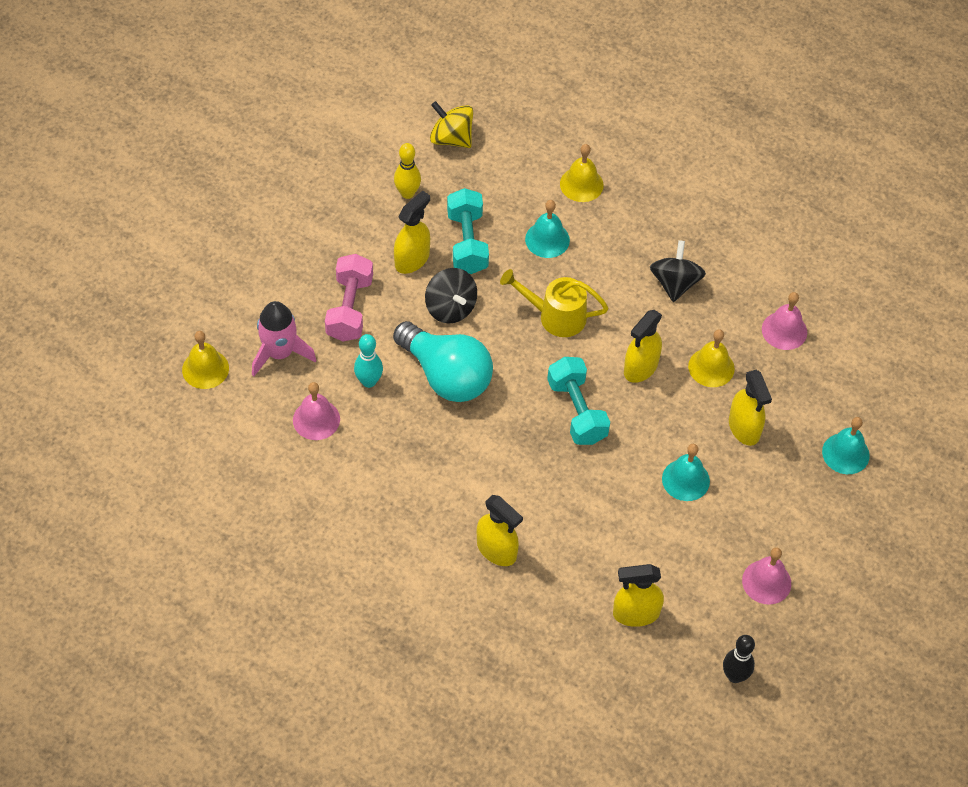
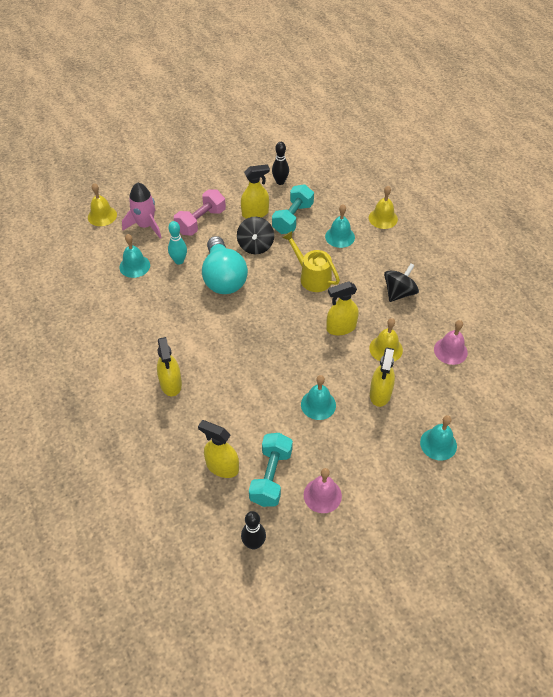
camera: 35 degrees right, 5 degrees down
pink bell [293,382,340,440] -> turquoise bell [119,234,150,278]
yellow bowling pin [394,143,421,199] -> black bowling pin [272,142,289,185]
yellow spinning top [430,101,473,148] -> none
turquoise dumbbell [547,357,610,445] -> turquoise dumbbell moved to [249,433,293,507]

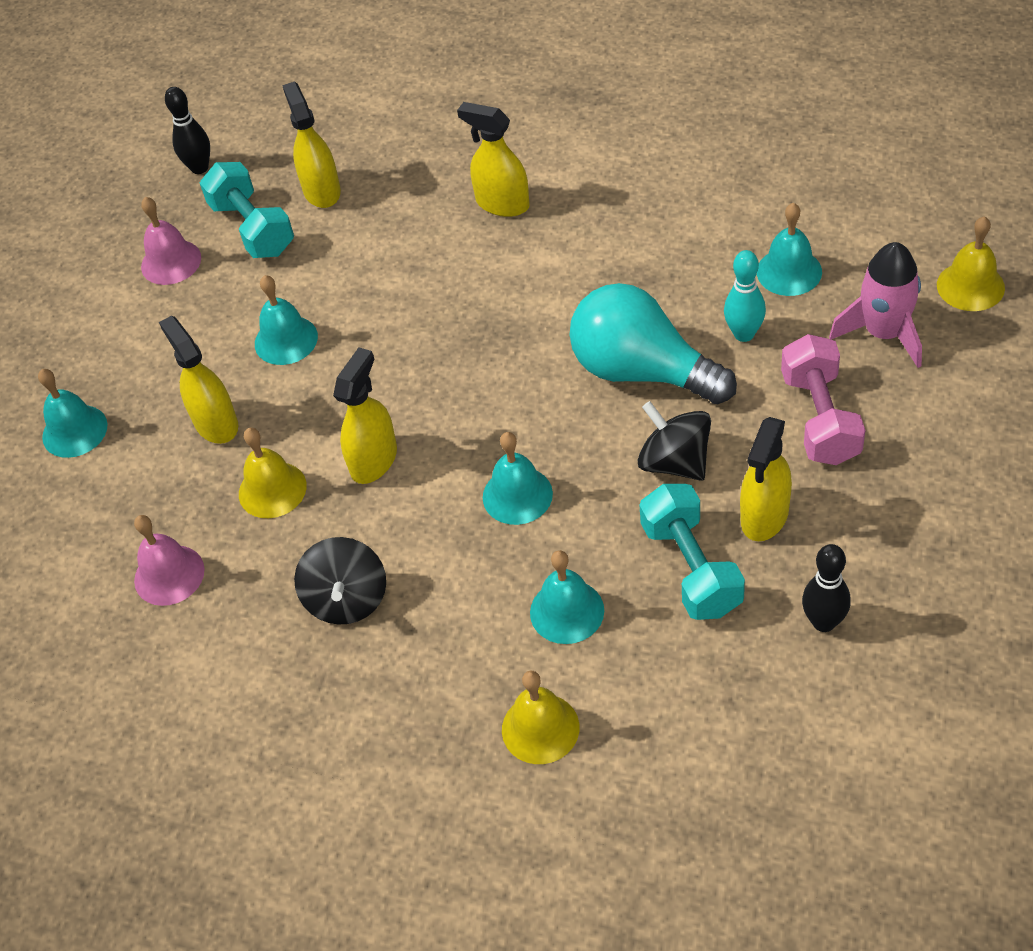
camera: 140 degrees right, 0 degrees up
yellow spray bottle [198,420,239,478] -> yellow spray bottle turned 90 degrees counterclockwise [282,81,341,208]
yellow watering can [282,231,340,292] -> turquoise bell [483,432,553,525]

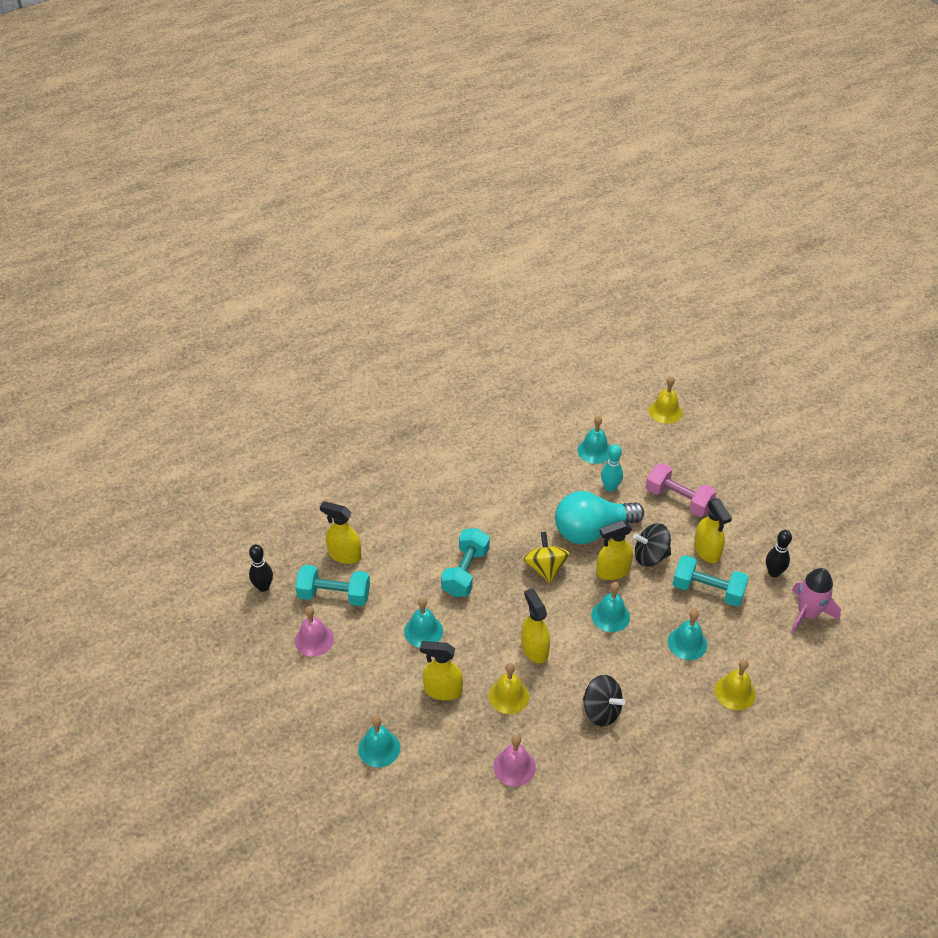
camera: 55 degrees left, 5 degrees down
yellow spray bottle [457,102,529,217] -> yellow spray bottle moved to [596,520,633,580]
pink rocket [829,242,922,368] -> pink rocket moved to [791,568,841,634]
none -> turquoise dumbbell [441,528,490,597]
none -> yellow spinning top [524,532,570,583]

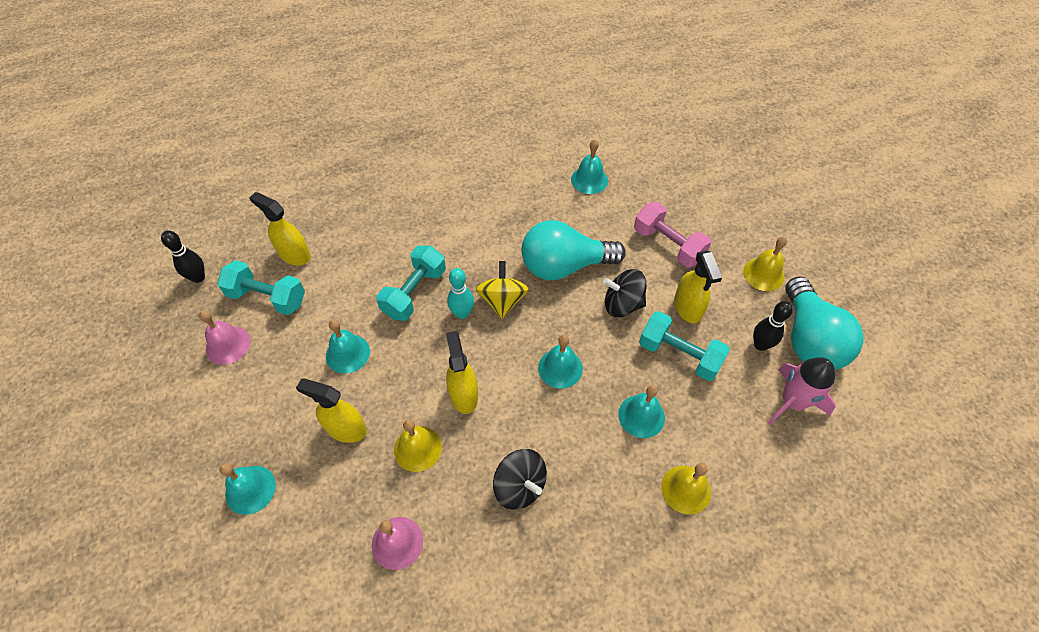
camera: 10 degrees right, 10 degrees up
yellow spray bottle [596,520,633,580] -> none
turquoise bowling pin [601,444,623,492] -> turquoise bowling pin moved to [447,268,474,319]
yellow bell [649,376,683,424] -> yellow bell moved to [743,237,787,291]
none -> turquoise light bulb [785,276,863,370]

